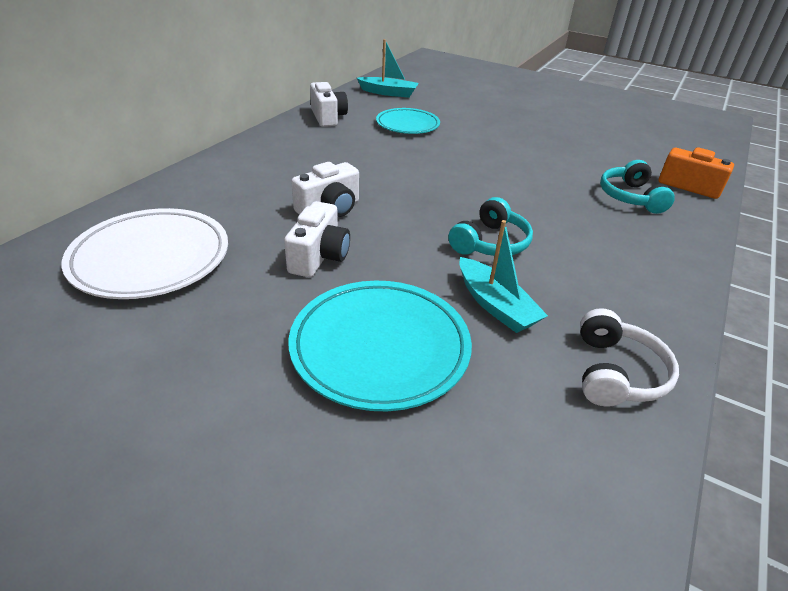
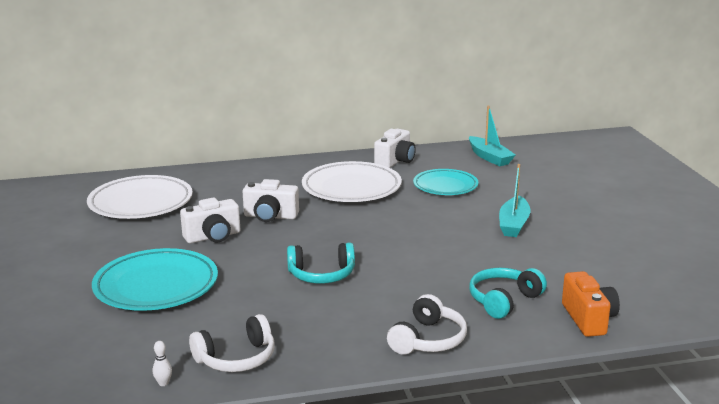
camera: 50 degrees right, 15 degrees down
turquoise boat [459,220,548,333] -> turquoise boat moved to [499,164,531,237]
none -> white bowling pin [153,341,172,386]
none -> white plate [302,161,402,202]
none -> white headphones [387,294,467,355]

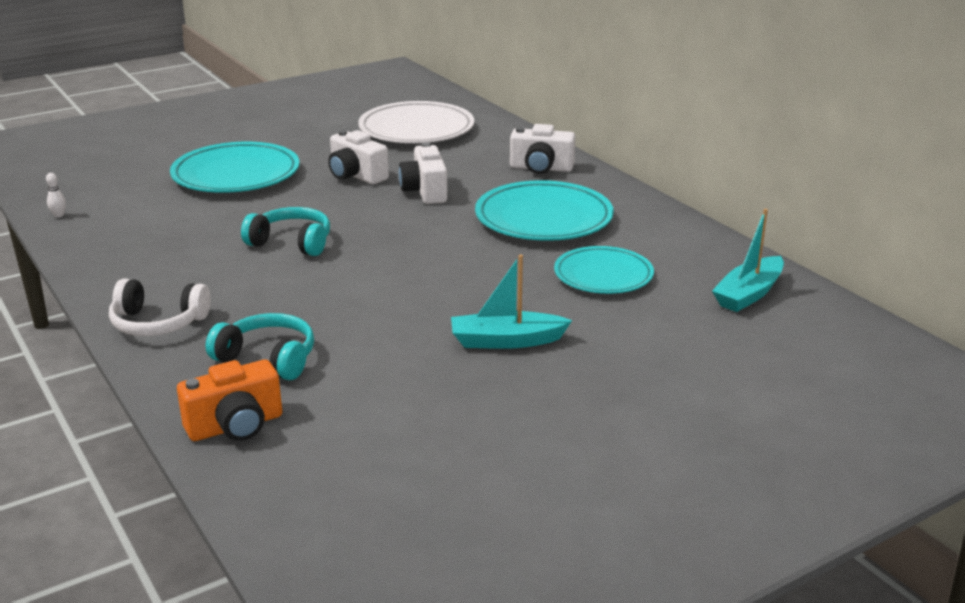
camera: 70 degrees right, 5 degrees up
white headphones [189,314,275,372] -> none
turquoise headphones [287,243,355,284] -> turquoise headphones turned 135 degrees clockwise [241,207,330,256]
white plate [302,161,402,202] -> turquoise plate [475,180,614,241]
white camera [374,129,416,168] -> white camera moved to [510,124,575,174]

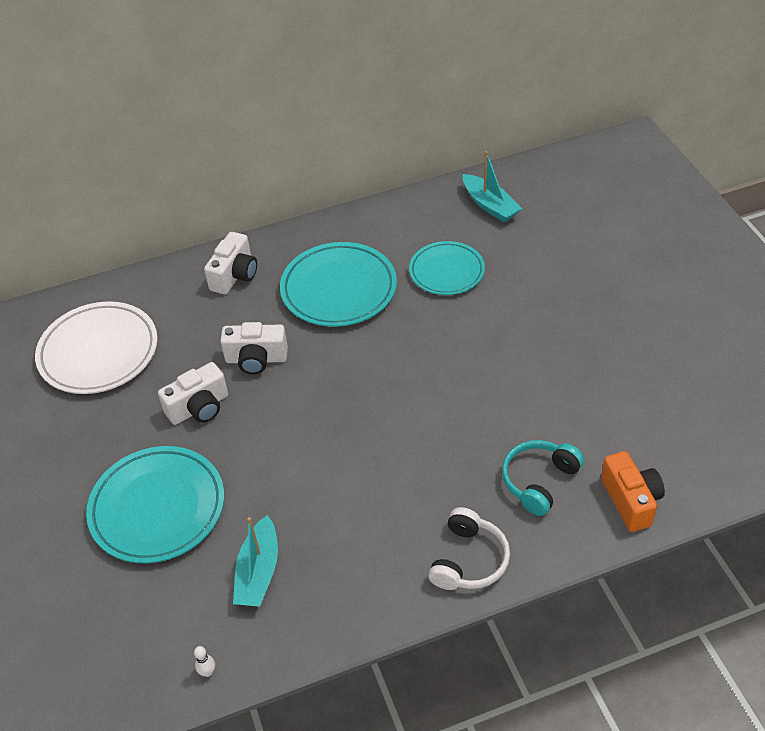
camera: 75 degrees left, 20 degrees up
turquoise headphones [241,207,330,256] -> none
turquoise boat [451,254,572,349] -> turquoise boat moved to [233,515,278,607]

